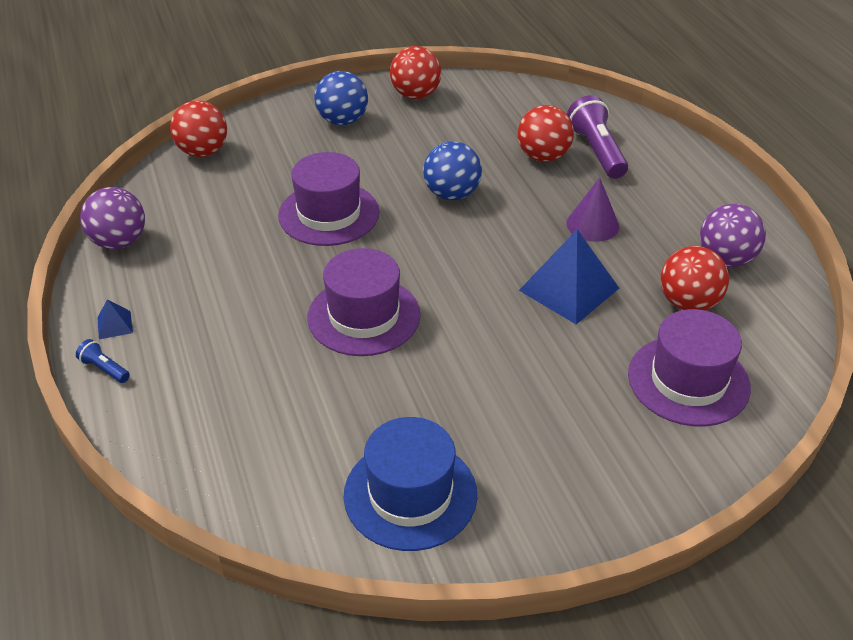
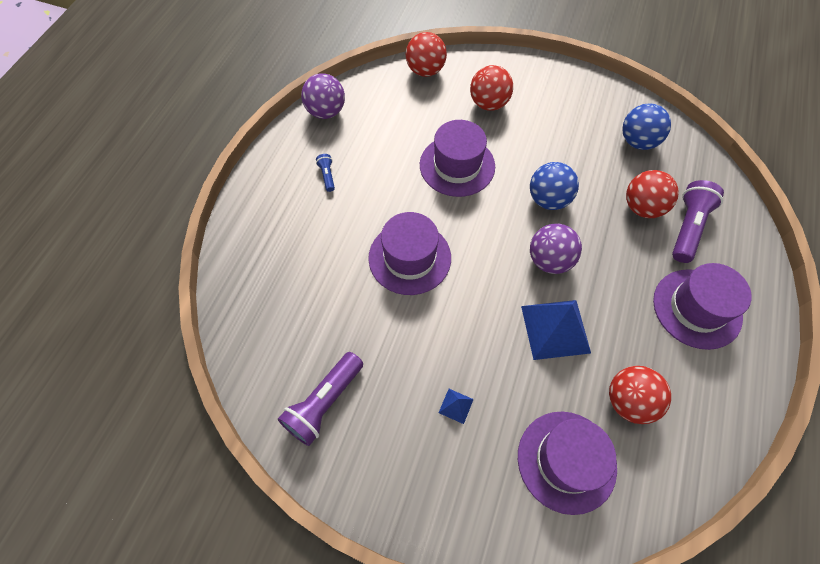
camera: 40 degrees right, 20 degrees up
blue flashlight [76,339,130,383] -> blue flashlight moved to [316,154,335,192]
blue pyramid [97,299,133,339] -> blue pyramid moved to [439,389,474,424]
blue ball [315,71,368,125] -> blue ball moved to [622,103,671,150]
blue hat [343,417,477,551] -> purple flashlight [278,352,363,446]
red ball [390,46,441,99] -> red ball moved to [470,65,513,111]
purple cone [566,177,619,242] -> none
purple ball [700,204,766,267] -> purple ball moved to [530,223,582,274]
none -> purple hat [653,263,752,350]

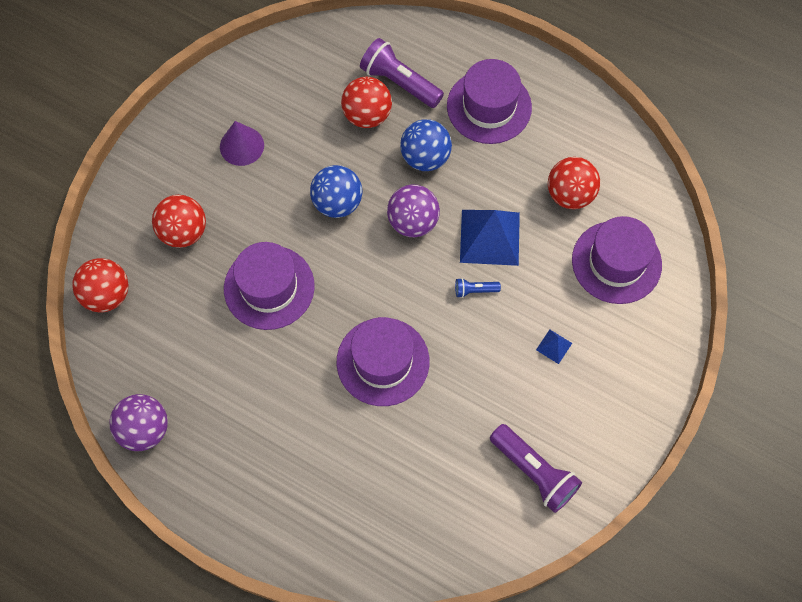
camera: 80 degrees left, 5 degrees up
blue flashlight [316,154,335,192] -> blue flashlight moved to [455,278,501,298]
blue ball [622,103,671,150] -> blue ball moved to [400,119,452,171]
none -> purple cone [220,121,264,166]

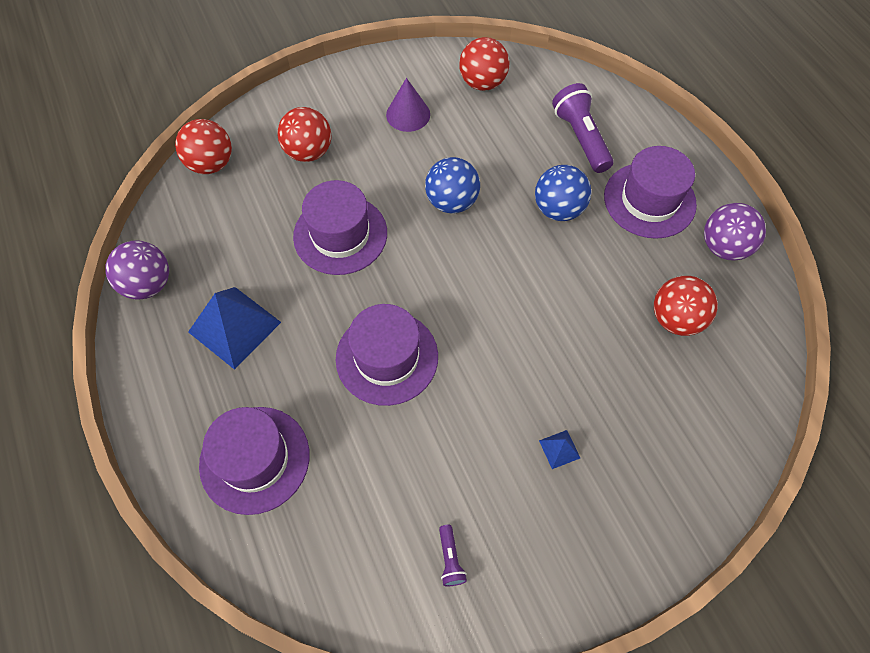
camera: 35 degrees right, 5 degrees down
red ball [341,77,392,128] -> red ball moved to [459,37,509,91]
purple ball [387,185,440,237] -> purple ball moved to [704,203,766,261]
blue flashlight [455,278,501,298] -> none
blue pyramid [460,210,520,266] -> blue pyramid moved to [188,287,281,370]
purple flashlight [490,424,582,513] -> purple flashlight [439,525,467,586], size x0.48
purple hat [572,216,662,304] -> purple hat moved to [199,407,310,515]

